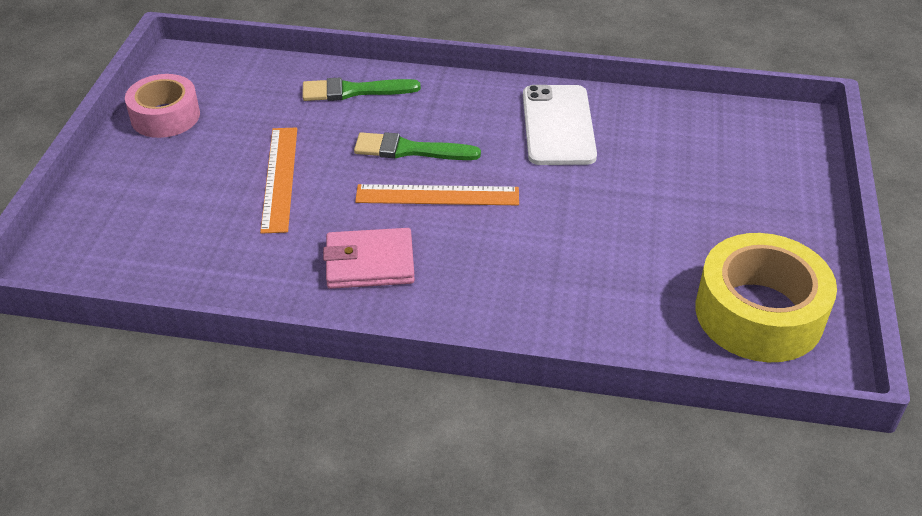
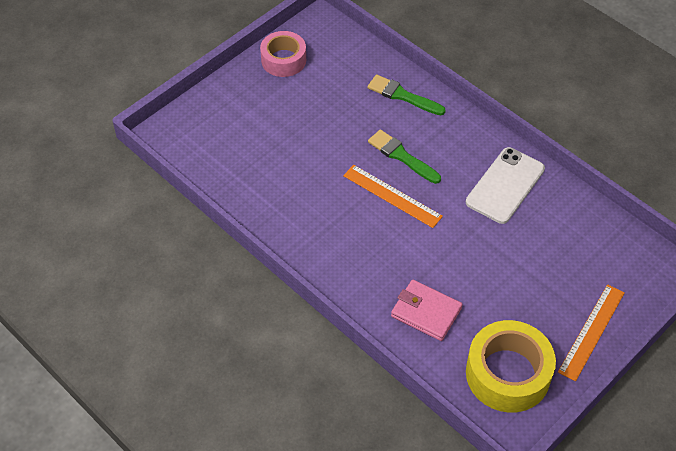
camera: 35 degrees right, 10 degrees up
orange ruler [260,127,297,234] -> orange ruler moved to [558,284,624,382]
pink wallet [323,228,415,289] -> pink wallet moved to [391,280,463,341]

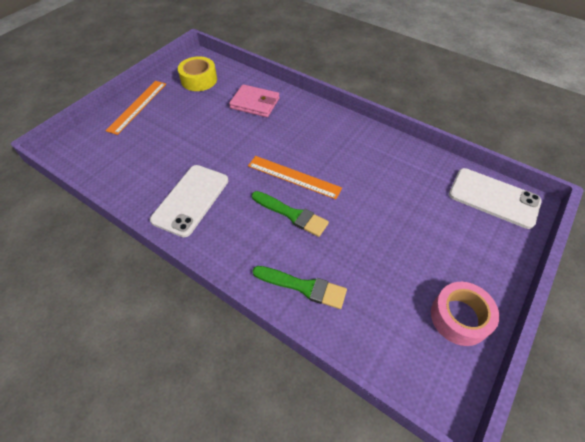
camera: 170 degrees right, 0 degrees up
yellow tape [466,320,556,413] -> yellow tape [178,57,217,91], size x0.66
none -> white phone [449,168,542,229]

